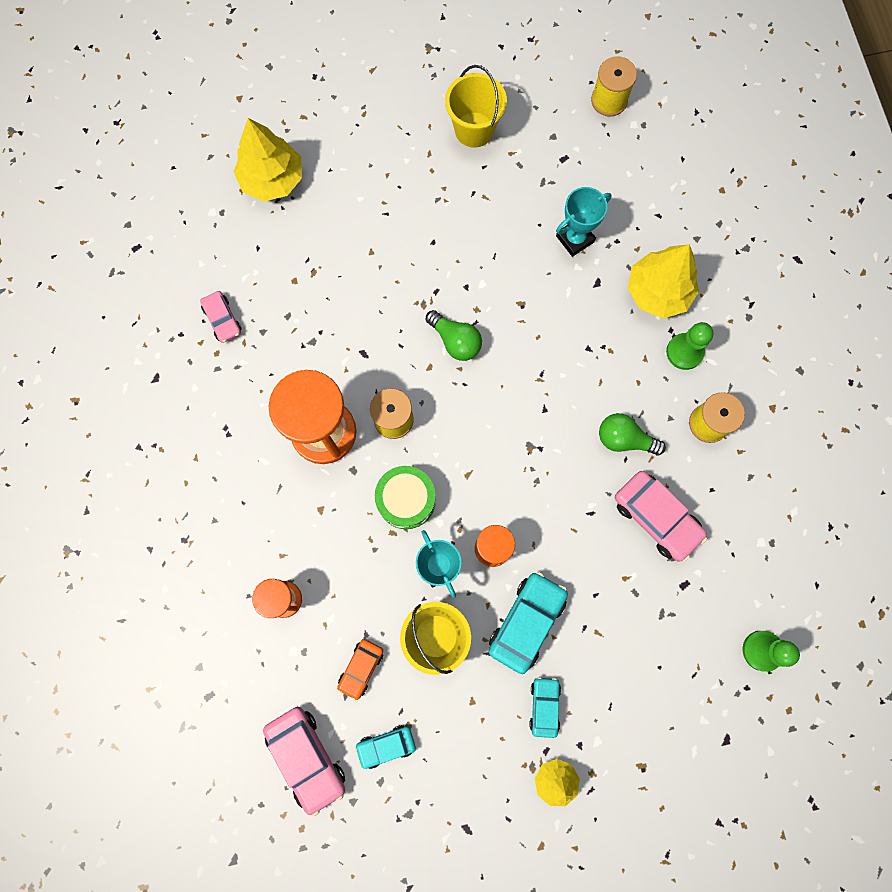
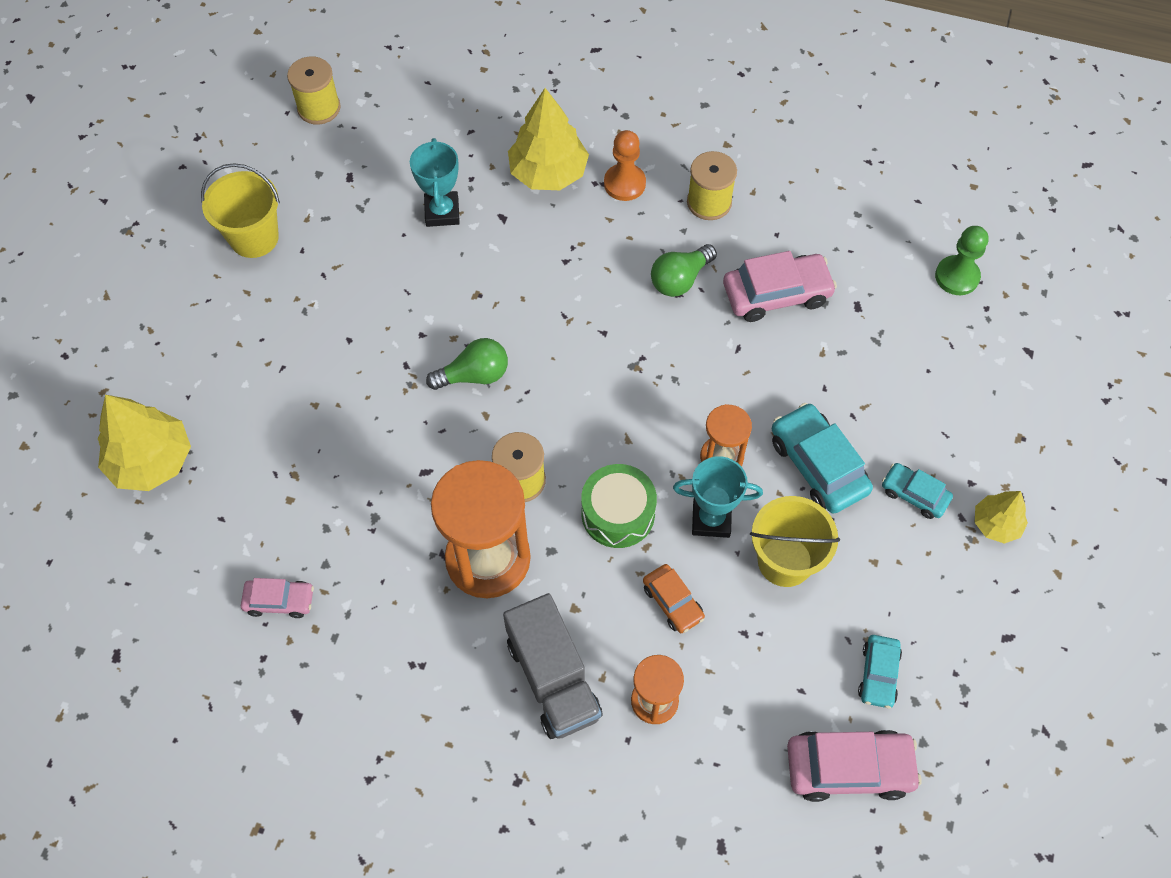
camera: 60 degrees left, 15 degrees down
orange car [337,639,383,700] -> orange car moved to [643,564,705,633]
green pawn [666,322,713,370] -> orange pawn [604,130,646,201]
none -> grey truck [503,593,602,739]

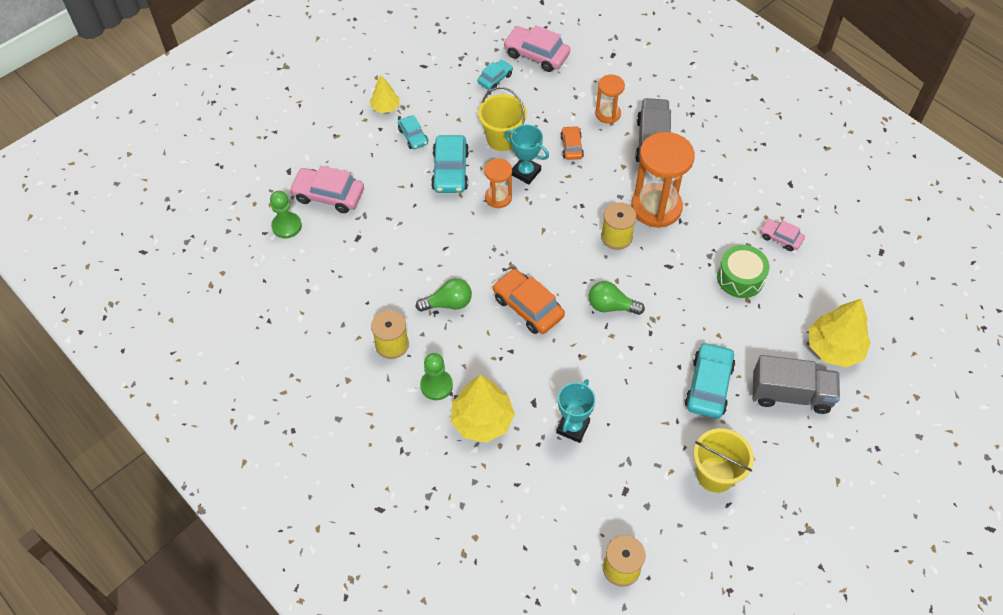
camera: 150 degrees left, 5 degrees down
green drum [581,464,657,548] -> green drum moved to [717,245,769,298]
orange pawn [604,130,646,201] -> green pawn [420,353,453,400]
pink car [723,251,837,322] -> pink car moved to [289,166,364,213]
none -> orange car [493,269,565,334]
none -> turquoise car [685,342,735,419]
none -> grey truck [753,355,840,414]

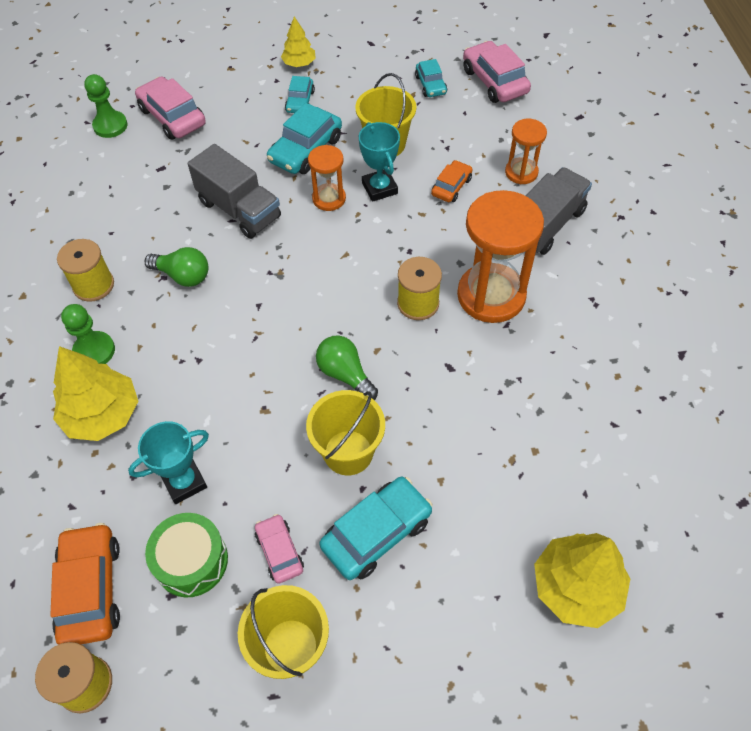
camera: 35 degrees right, 0 degrees up
turquoise car [477,60,513,90] -> turquoise car turned 90 degrees clockwise [415,59,447,97]
orange car [493,269,565,334] -> orange car moved to [50,523,120,645]
green drum [717,245,769,298] -> green drum moved to [145,513,228,598]
grey truck [753,355,840,414] -> grey truck moved to [188,144,281,239]
pink car [760,219,805,251] -> pink car moved to [255,514,304,584]
none -> yellow bucket [306,390,385,475]

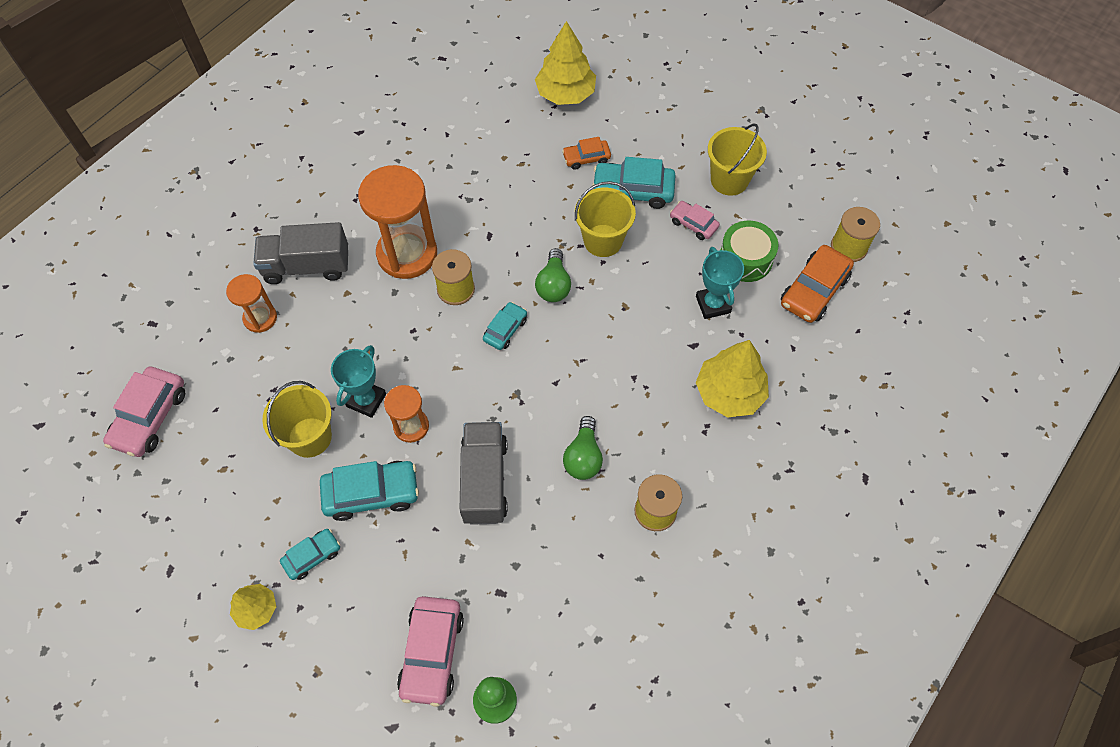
camera: 135 degrees left, 5 degrees up
green pawn [61,304,115,364] -> none
turquoise trophy [128,421,209,504] -> turquoise trophy turned 60 degrees clockwise [696,247,744,319]
green light bulb [144,247,208,287] -> green light bulb turned 150 degrees counterclockwise [563,416,603,480]
pink car [255,514,304,584] -> pink car turned 105 degrees clockwise [670,201,720,240]
turquoise car [415,59,447,97] -> turquoise car moved to [483,302,527,350]
orange car [431,160,473,202] -> orange car moved to [562,137,611,170]

